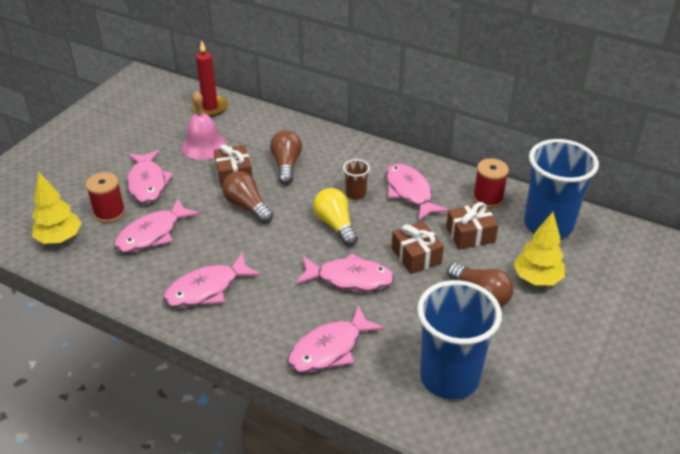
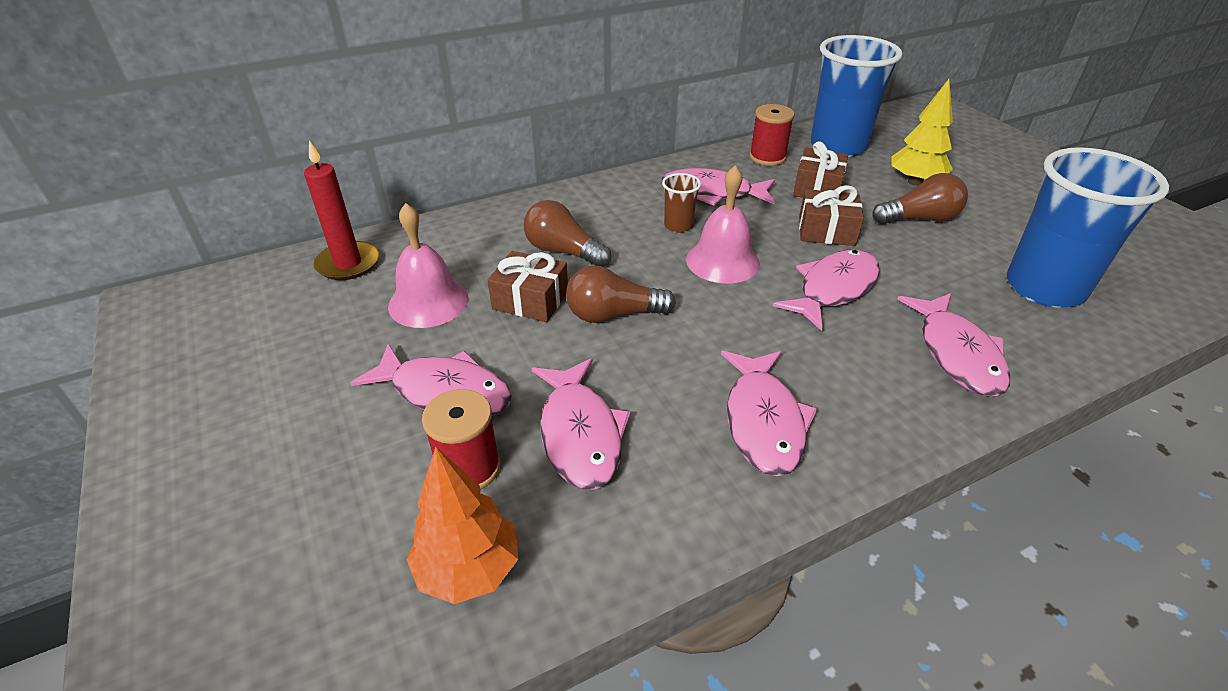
camera: 55 degrees left, 0 degrees up
yellow tree [32,172,82,244] -> orange tree [406,447,518,604]
yellow light bulb [313,188,358,246] -> pink bell [686,165,760,284]

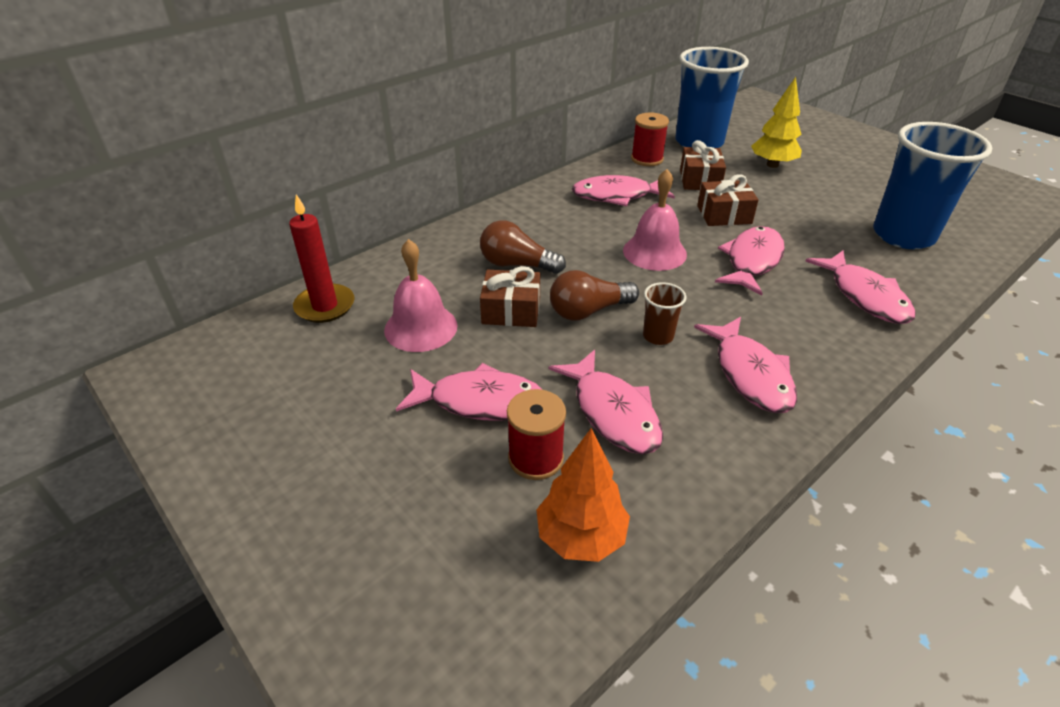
camera: 15 degrees left, 0 degrees up
brown cup [662,173,701,233] -> brown cup moved to [643,282,686,345]
brown light bulb [872,173,968,224] -> none

